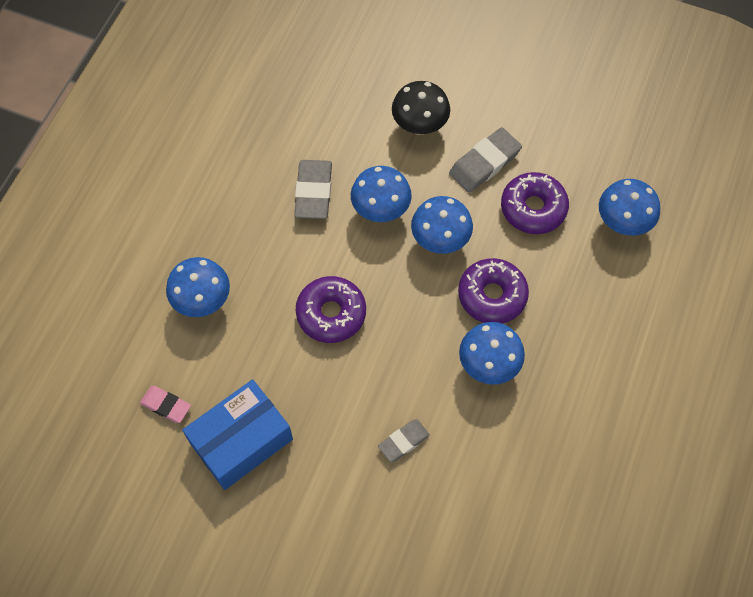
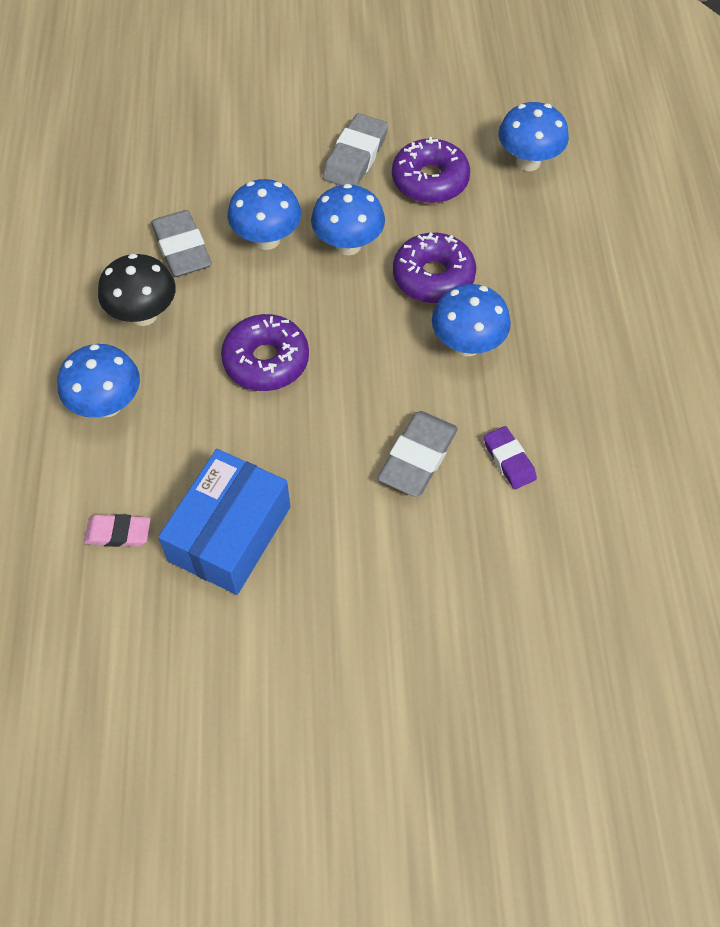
camera: 25 degrees left, 5 degrees down
grey eraser [378,419,430,462] -> grey eraser [377,411,458,497], size x1.60
black mushroom [392,81,450,135] -> black mushroom moved to [98,254,176,326]
none -> purple eraser [484,426,537,489]

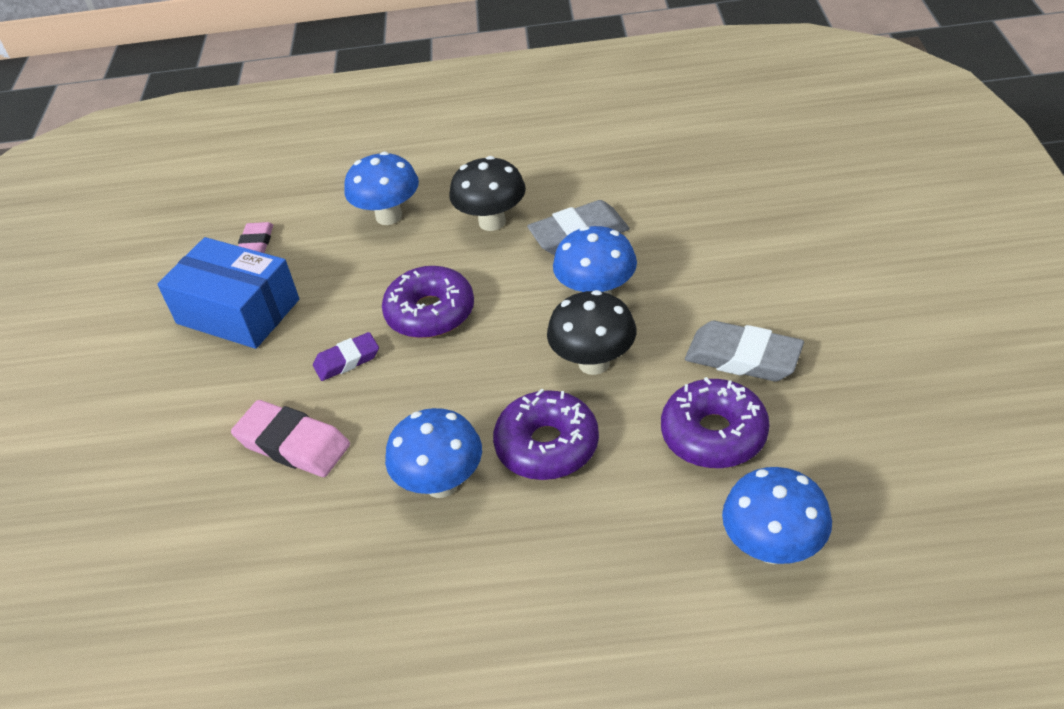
camera: 95 degrees right, 15 degrees down
blue mushroom [311,184,385,255] -> black mushroom [547,290,636,375]
grey eraser [377,411,458,497] -> pink eraser [231,400,350,477]
purple eraser [484,426,537,489] -> purple eraser moved to [313,332,379,381]

